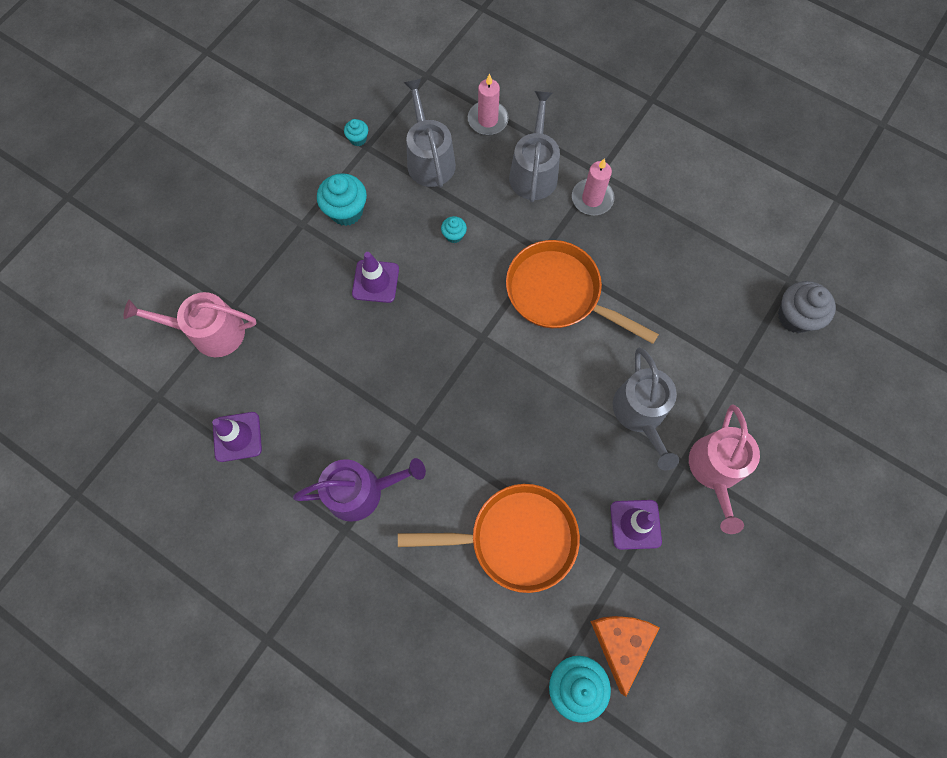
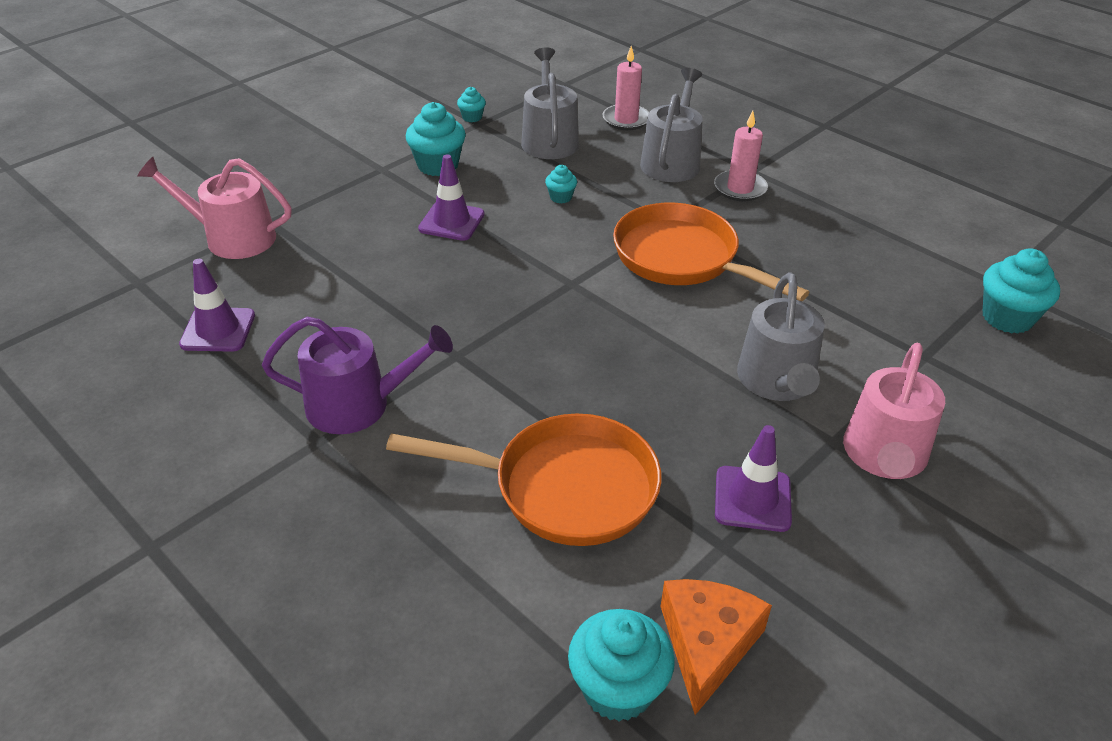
camera: 10 degrees right, 30 degrees down
grey cupcake [778,281,836,333] -> turquoise cupcake [983,248,1060,334]

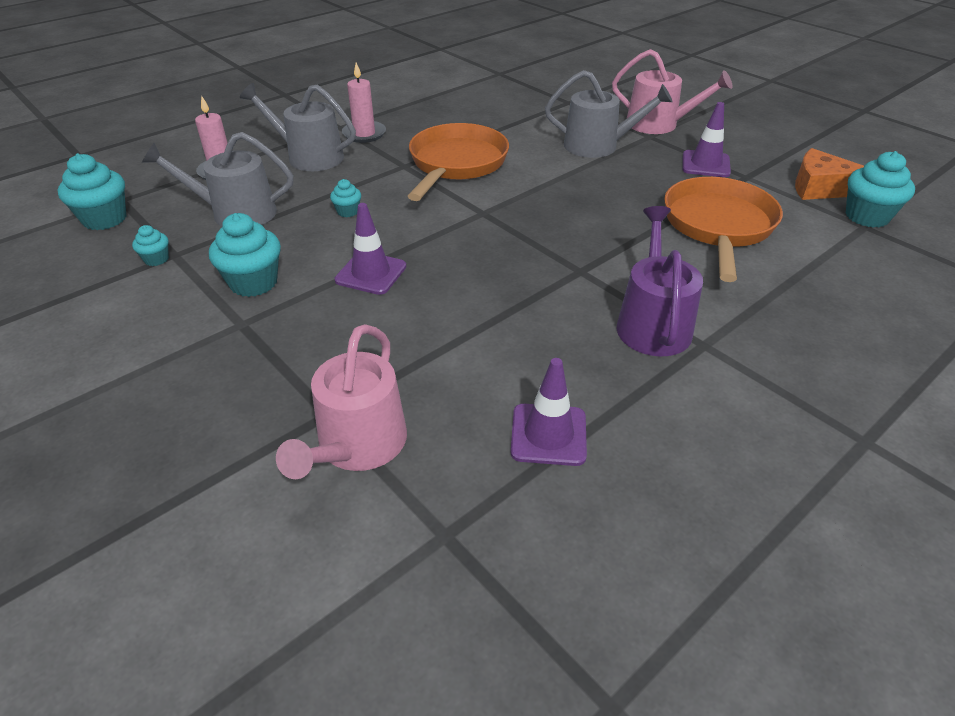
camera: 85 degrees left, 0 degrees up
orange pan [613,203,810,301] -> orange pan turned 150 degrees clockwise [407,123,509,201]
turquoise cupcake [983,248,1060,334] -> turquoise cupcake moved to [58,153,126,230]

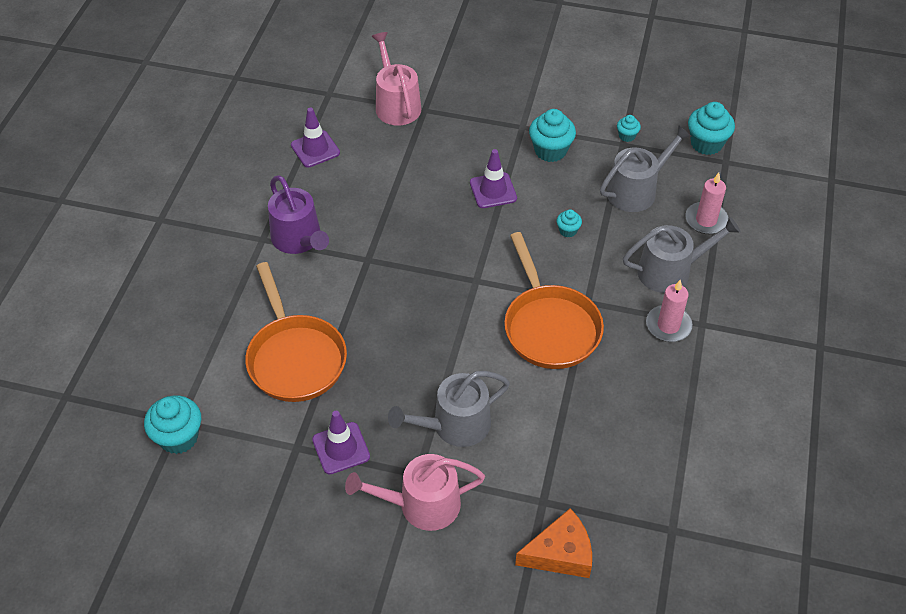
camera: 145 degrees right, 10 degrees up
orange cheese [795,148,864,200] -> orange cheese moved to [515,508,592,578]

